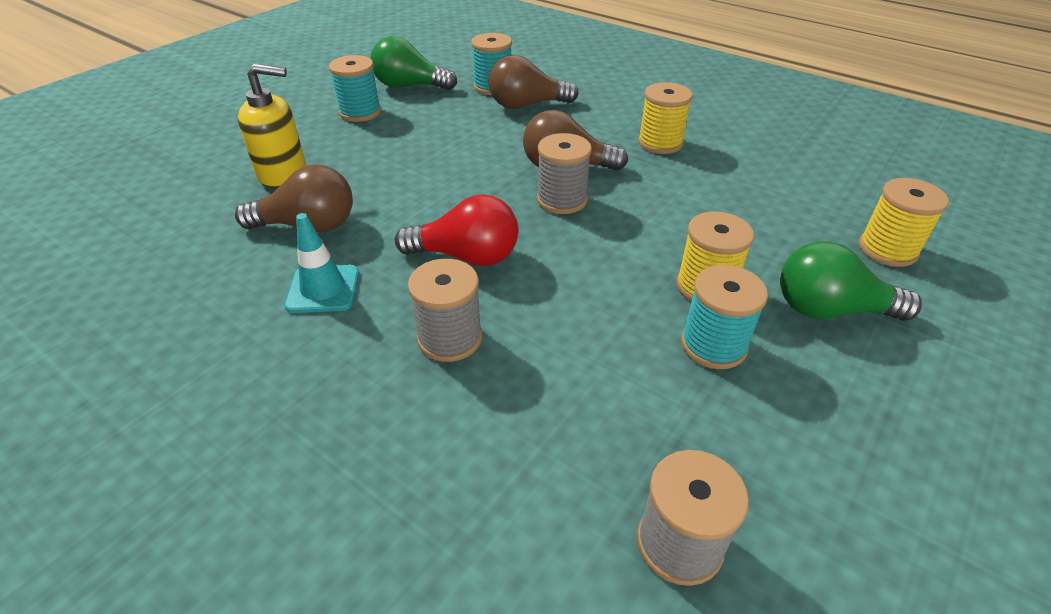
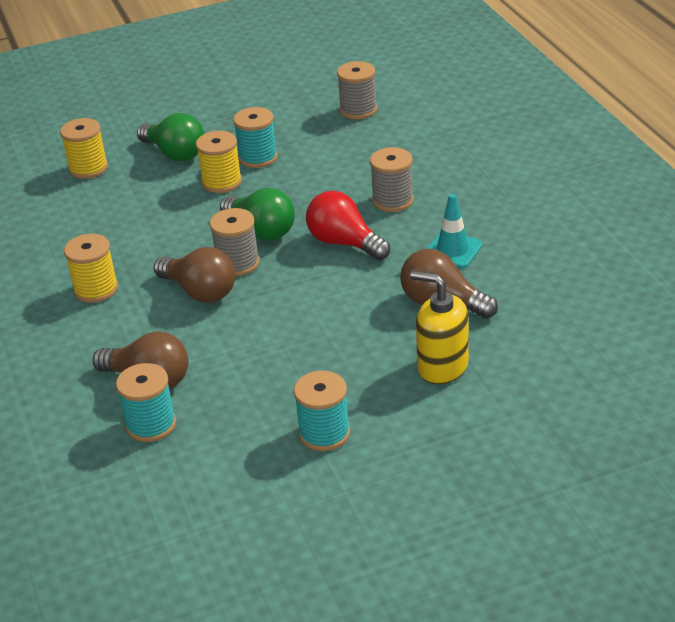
camera: 145 degrees left, 5 degrees down
green light bulb [370,36,457,90] -> green light bulb moved to [220,188,295,241]

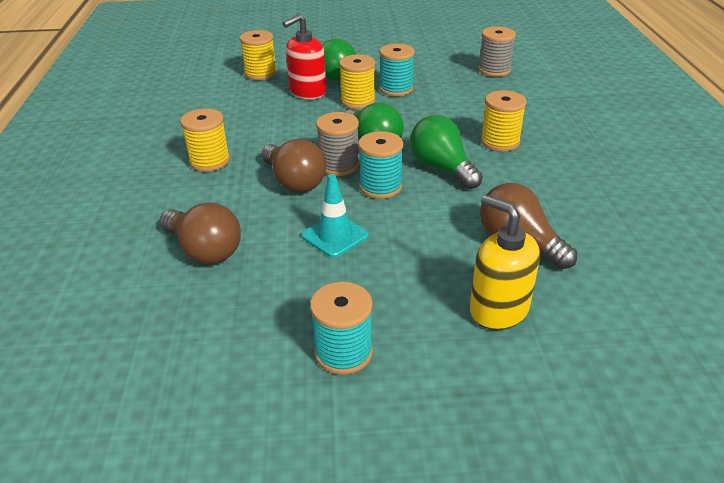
camera: 15 degrees right, 0 degrees up
turquoise spool [116,363,176,442] -> turquoise spool moved to [358,131,403,199]
red light bulb [306,191,390,260] -> green light bulb [410,115,483,189]
grey spool [370,147,414,212] -> yellow spool [481,90,527,152]
turquoise traffic cone [427,194,483,268] -> turquoise traffic cone moved to [302,174,369,258]
none -> red soap dispenser [282,14,326,99]

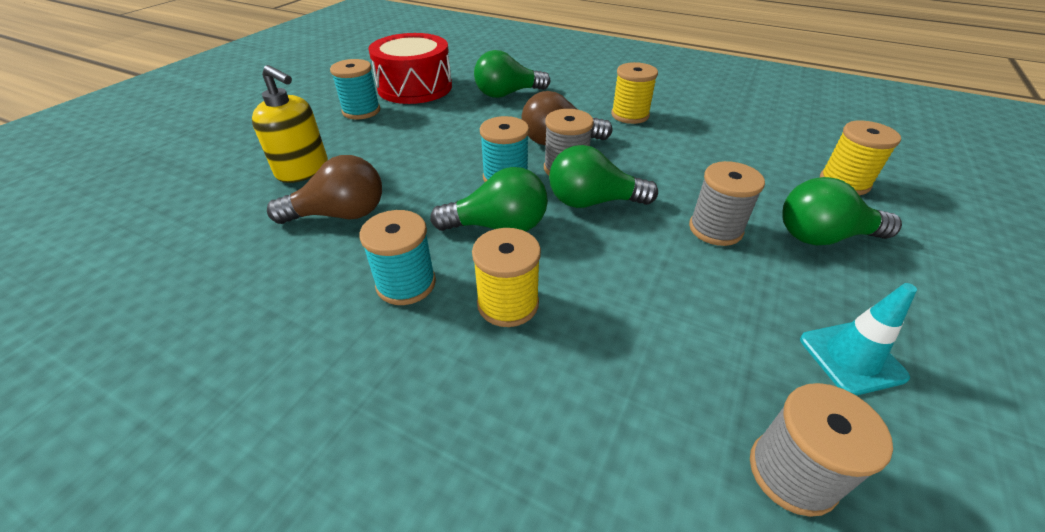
camera: 120 degrees right, 5 degrees up
brown light bulb [160,202,241,264] -> green light bulb [474,50,550,98]
red soap dispenser [282,14,326,99] -> none
turquoise traffic cone [302,174,369,258] -> turquoise traffic cone moved to [800,283,917,396]
yellow spool [339,54,376,109] -> grey spool [689,161,765,246]
turquoise spool [379,44,415,96] -> turquoise spool moved to [360,210,436,305]
yellow soap dispenser [470,195,540,330] -> yellow soap dispenser turned 45 degrees clockwise [252,65,328,183]
none -> red drum [368,33,452,104]

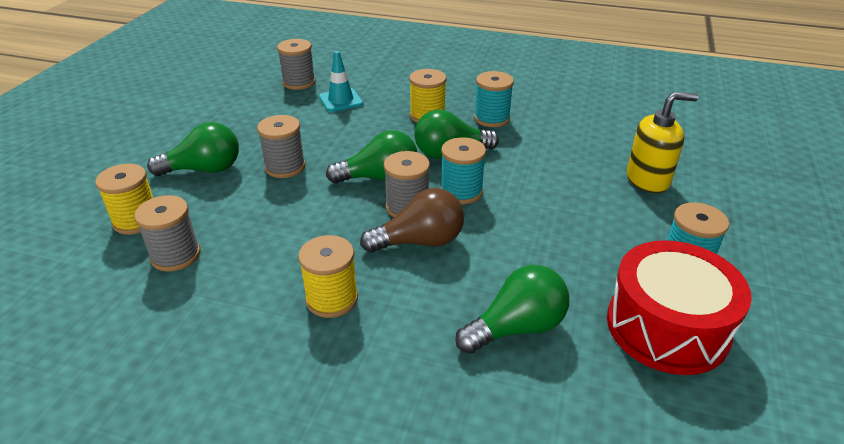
camera: 170 degrees right, 5 degrees down
yellow soap dispenser [252,65,328,183] -> yellow soap dispenser turned 150 degrees clockwise [627,92,698,193]
brown light bulb [267,155,382,224] -> none
turquoise traffic cone [800,283,917,396] -> turquoise traffic cone moved to [319,51,363,112]
none -> grey spool [134,195,201,272]

